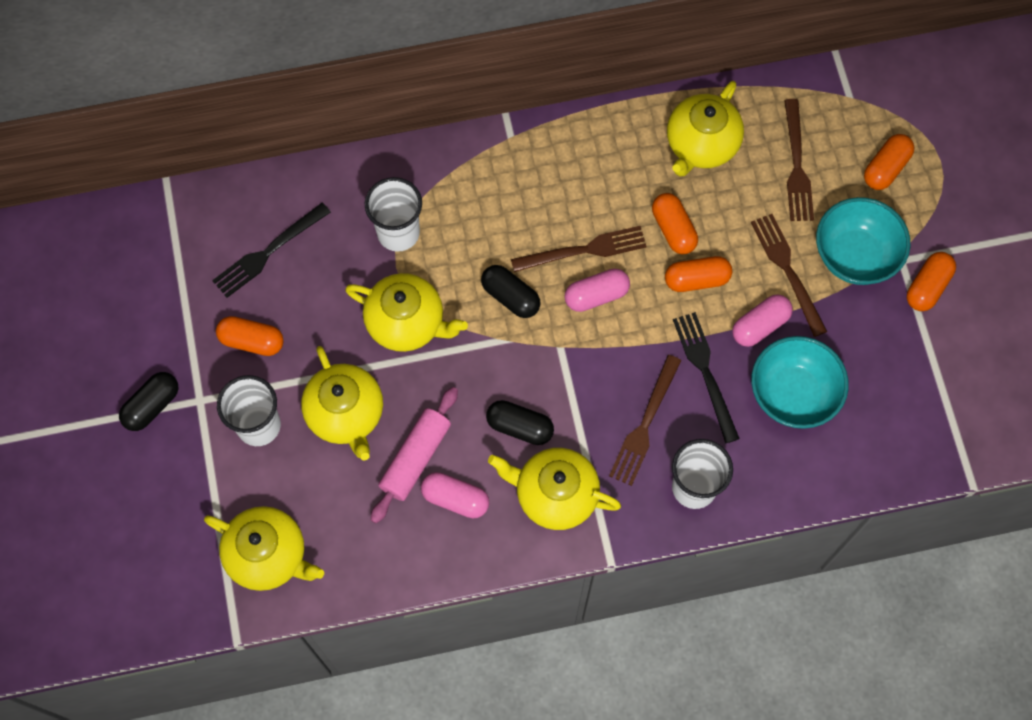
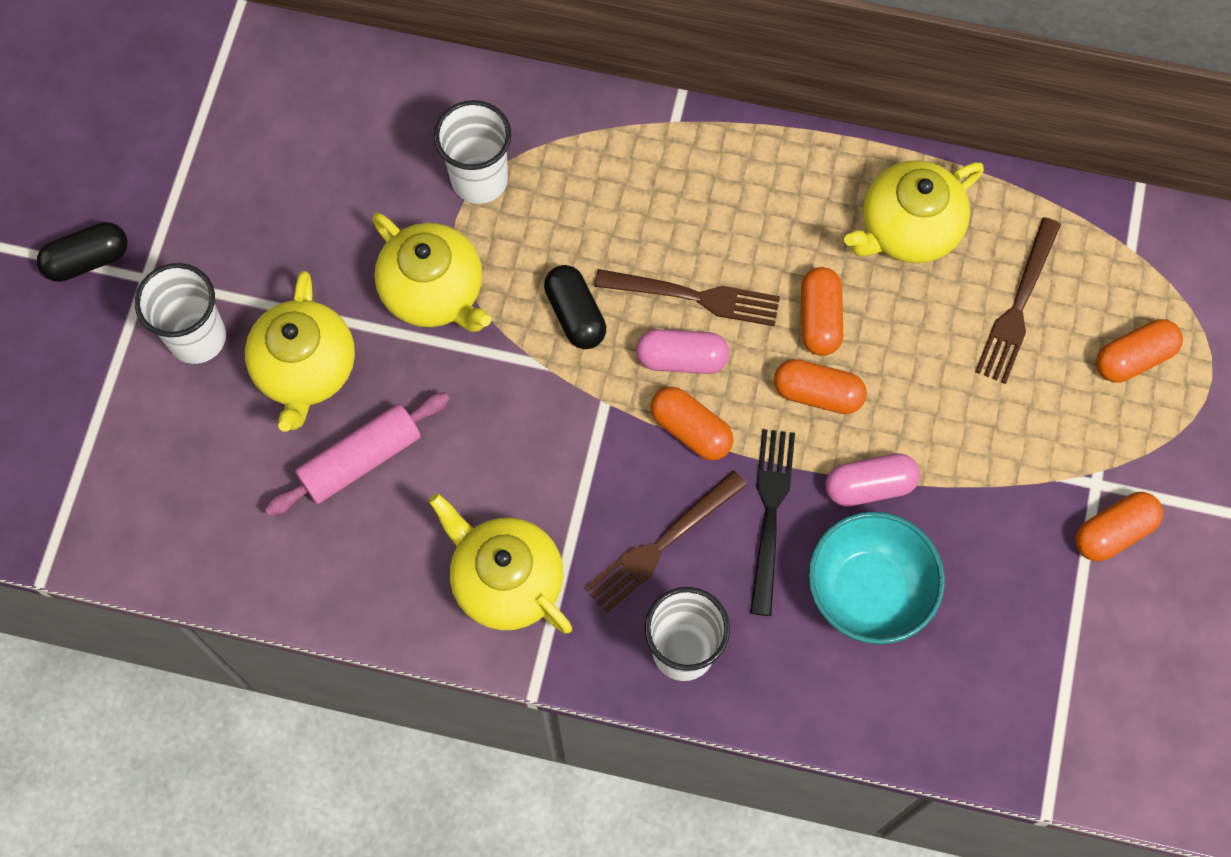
camera: 25 degrees right, 0 degrees up
yellow teapot [204,506,324,591] -> none
black fork [212,203,331,298] -> none
orange capsule [216,316,284,356] -> orange capsule moved to [650,387,734,460]
pink capsule [421,472,489,518] -> none
black capsule [486,400,554,445] -> none
brown fork [751,214,827,337] -> none
turquoise bowl [816,197,911,285] -> none

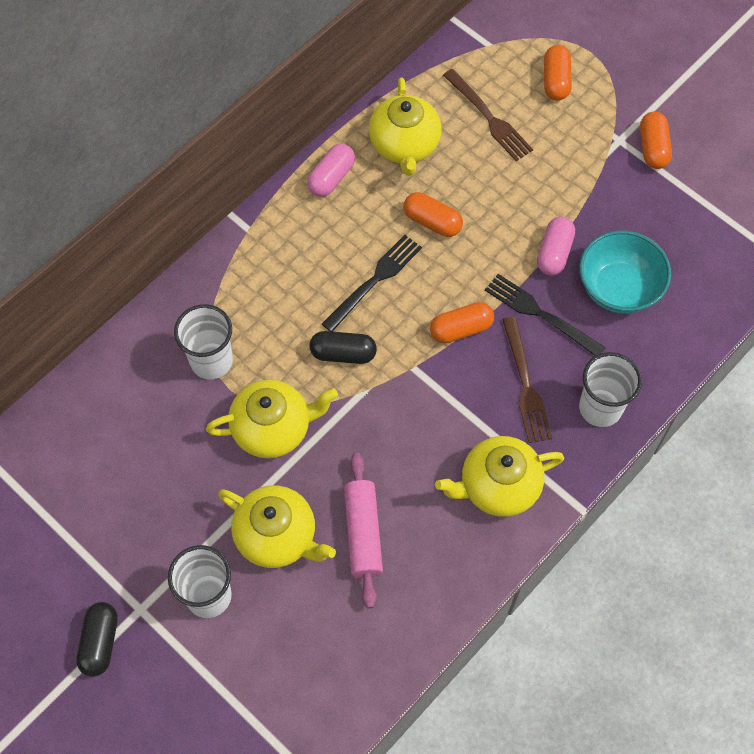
camera: 60 degrees left, 5 degrees down
brown fork [594,269,780,326] -> black fork [322,235,422,332]
pink capsule [636,329,729,374] -> pink capsule moved to [307,144,355,197]
orange capsule [774,359,867,414] -> none

